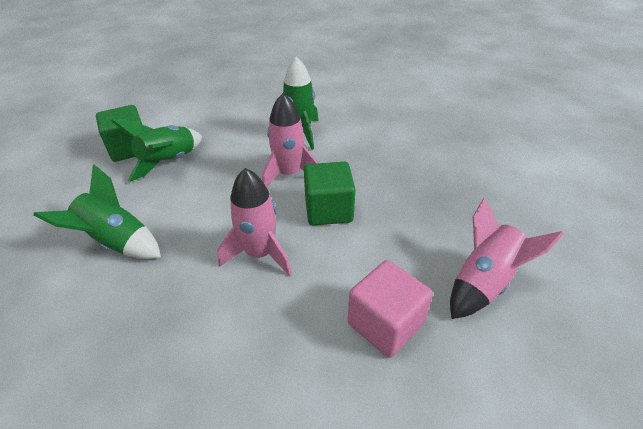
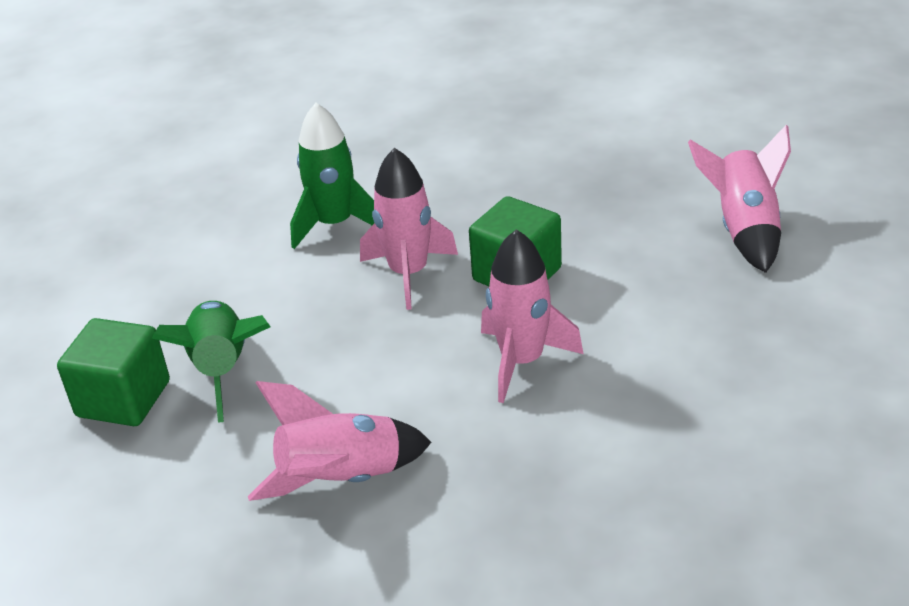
camera: 45 degrees left, 5 degrees down
green rocket [33,164,161,259] -> pink rocket [248,381,432,501]
pink cube [348,260,433,358] -> none

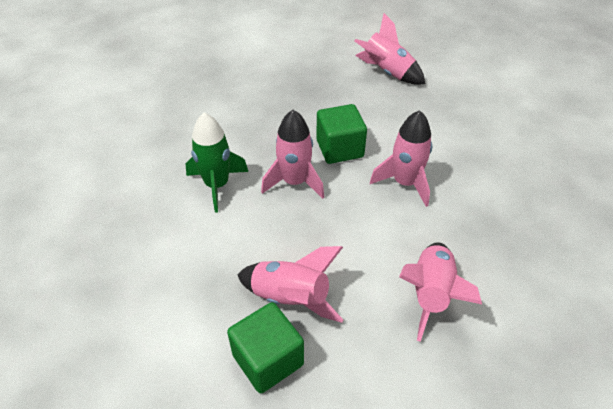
camera: 55 degrees left, 10 degrees up
green rocket [152,301,271,423] -> pink rocket [238,246,343,323]

